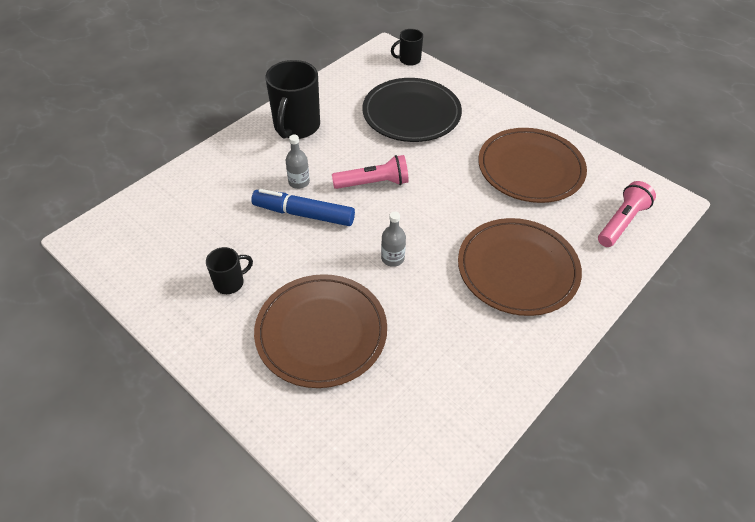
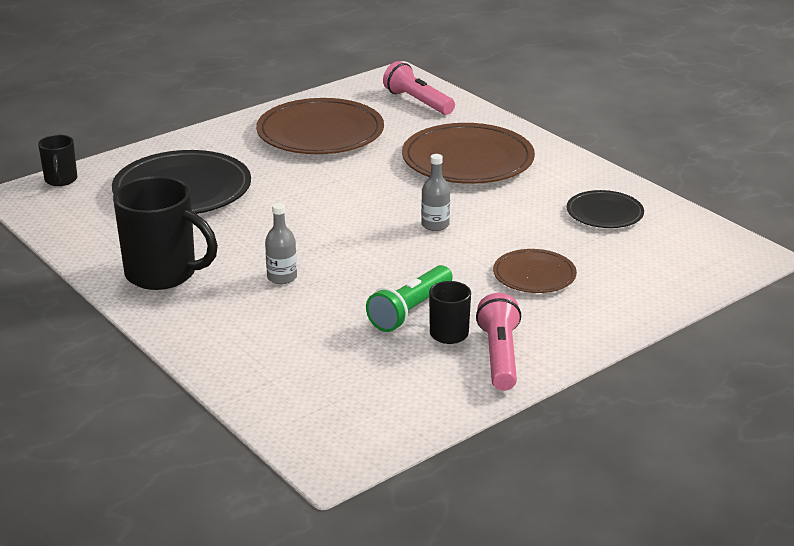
camera: 80 degrees left, 20 degrees down
blue marker [251,189,355,226] -> none
brown plate [254,274,387,388] -> brown plate [493,249,577,293], size x0.54
pink flashlight [332,155,409,189] -> pink flashlight moved to [476,293,521,391]
none -> green flashlight [366,265,453,332]
none -> black plate [567,190,644,228]

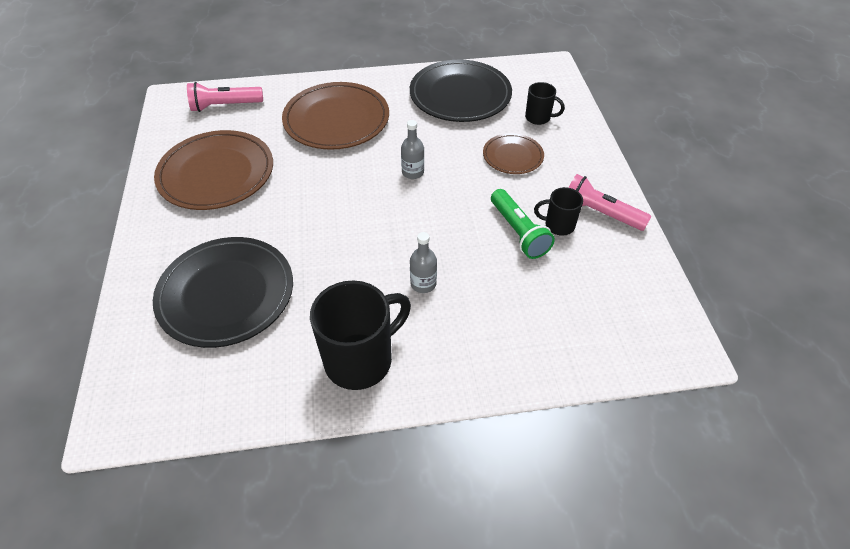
camera: 60 degrees left, 20 degrees up
black mug [38,135,77,186] -> black mug moved to [525,82,565,125]
black plate [567,190,644,228] -> black plate [410,60,512,122], size x1.84

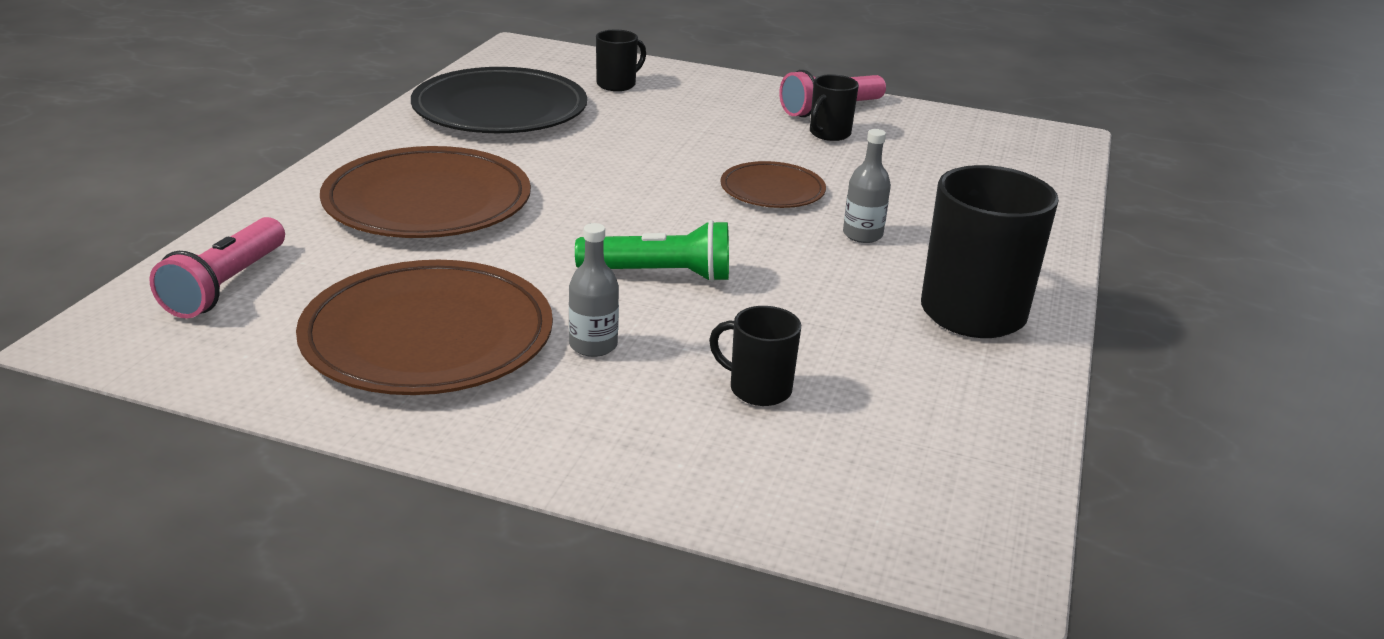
camera: 65 degrees left, 20 degrees down
black plate [153,237,293,348] -> black mug [709,306,801,406]
grey bottle [401,120,424,179] -> grey bottle moved to [569,223,619,357]
brown plate [483,133,544,174] -> brown plate moved to [720,161,826,208]
green flashlight [491,189,555,259] -> green flashlight moved to [575,220,729,282]

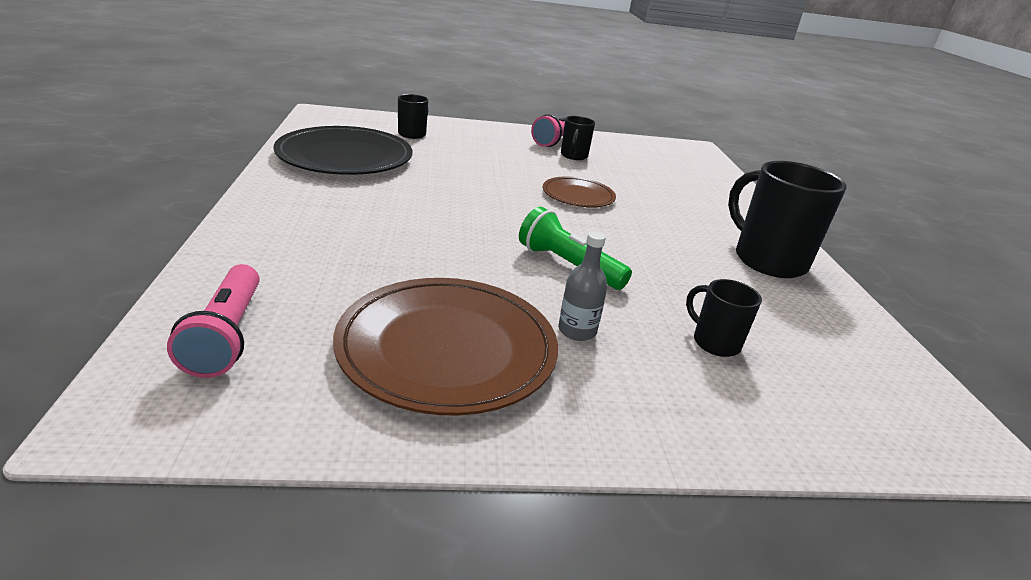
camera: 25 degrees left, 0 degrees up
brown plate [320,146,531,238] -> none
green flashlight [575,220,729,282] -> green flashlight turned 120 degrees counterclockwise [519,207,632,290]
black mug [709,306,801,406] -> black mug turned 45 degrees clockwise [686,279,762,357]
grey bottle [843,129,891,243] -> none

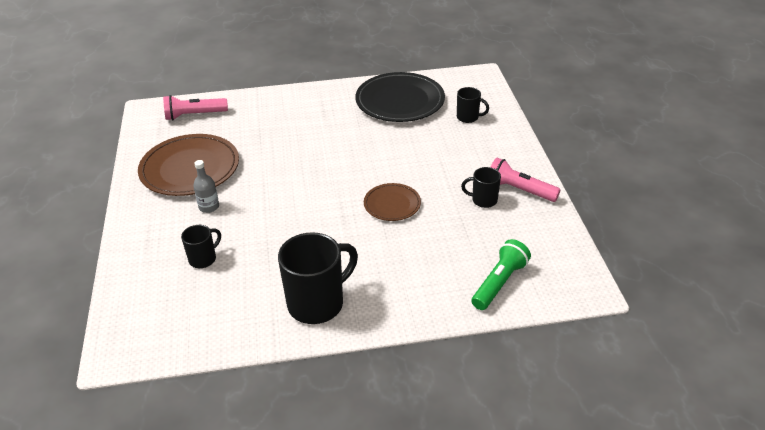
camera: 90 degrees right, 10 degrees up
green flashlight [519,207,632,290] -> green flashlight moved to [471,239,531,310]

